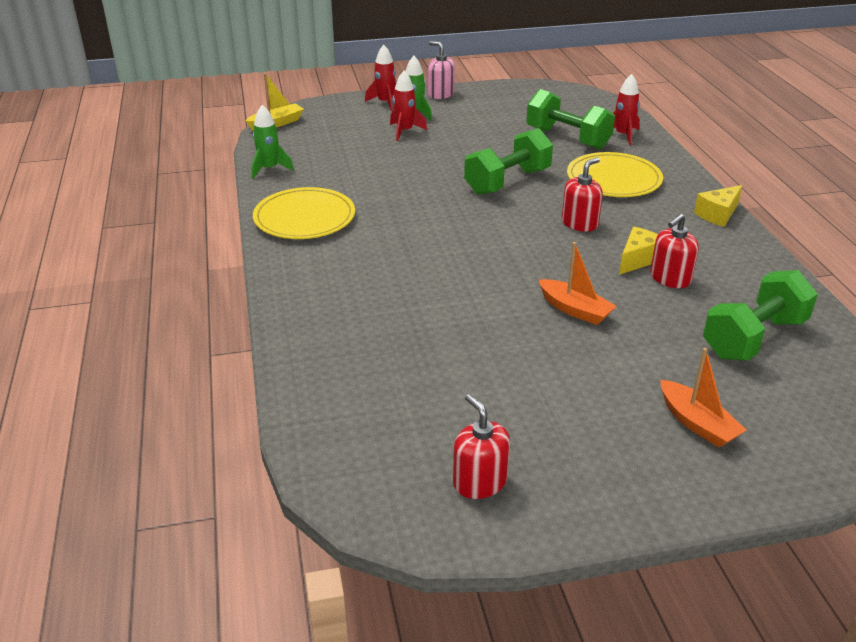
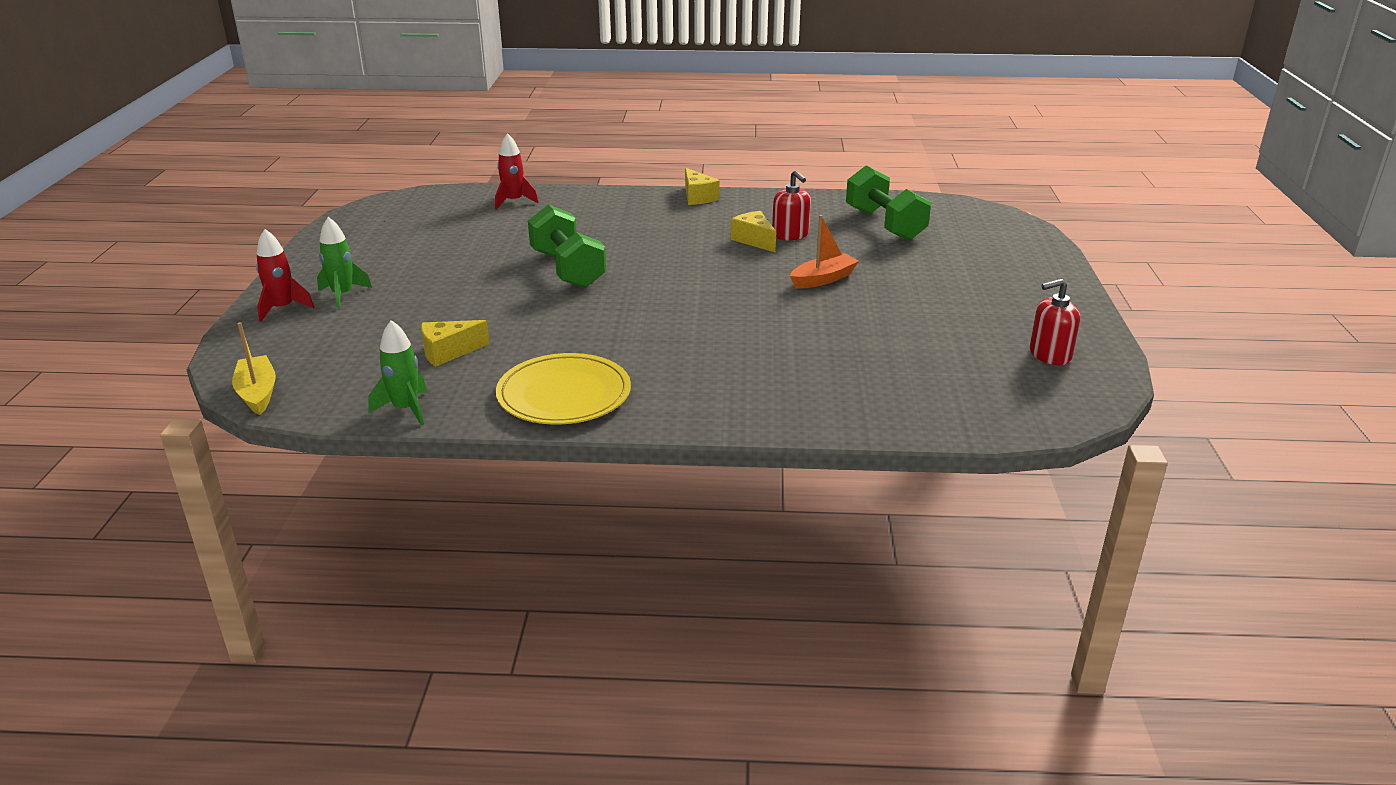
camera: 75 degrees left, 5 degrees down
red rocket [390,71,427,141] -> none
pink soap dispenser [428,41,455,99] -> none
green dumbbell [526,89,615,149] -> none
red soap dispenser [562,157,603,232] -> none
yellow plate [567,152,663,197] -> none
orange boat [660,348,746,447] -> none
none -> yellow cheese [421,320,490,367]

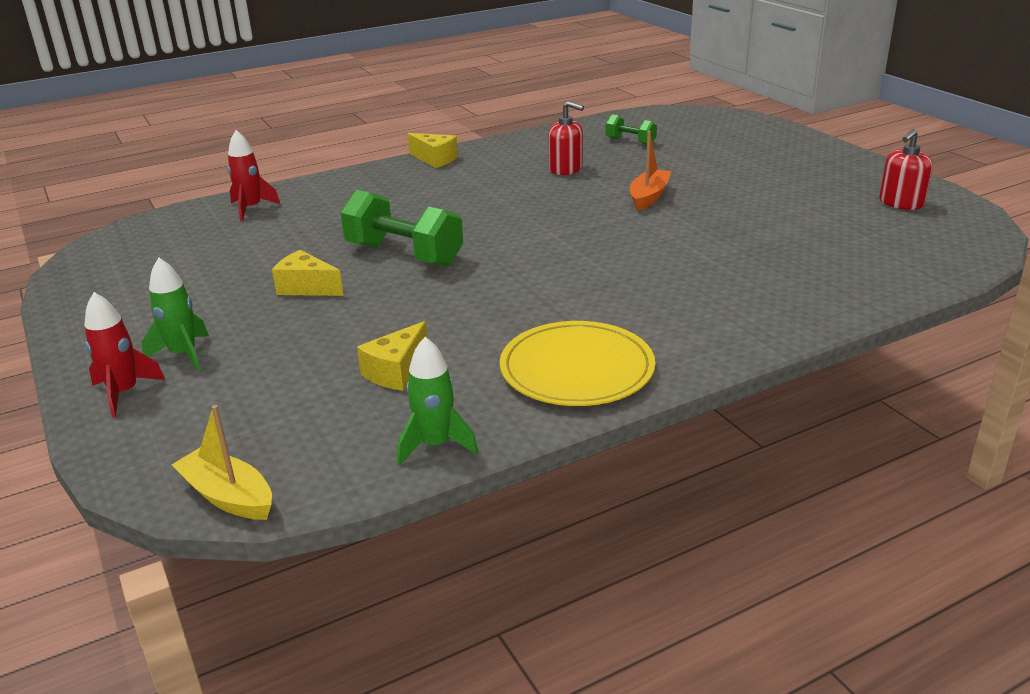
camera: 30 degrees left, 0 degrees up
yellow cheese [731,211,776,252] -> yellow cheese moved to [272,250,344,296]
green dumbbell [846,165,931,241] -> green dumbbell [605,114,657,145], size x0.52

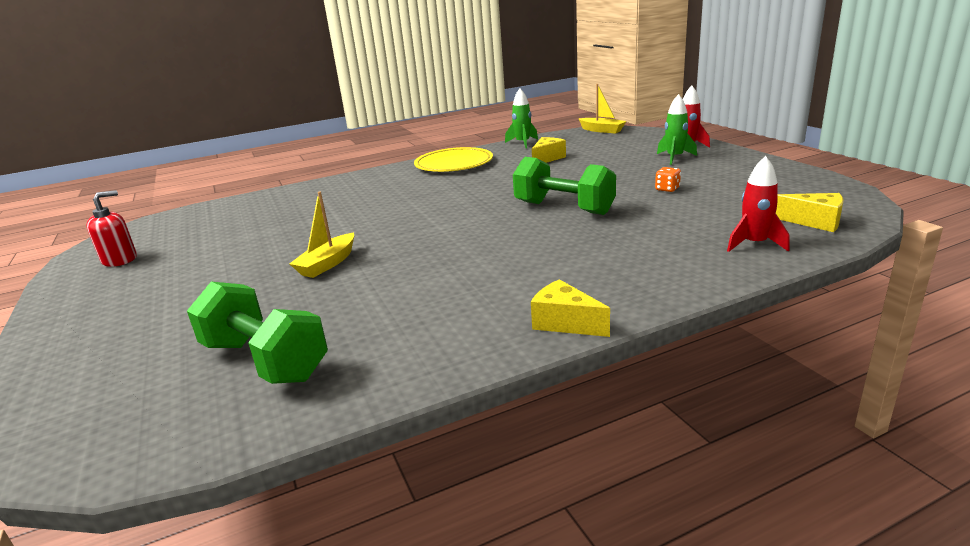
camera: 175 degrees left, 5 degrees down
yellow cheese [272,250,344,296] -> yellow cheese moved to [776,193,844,232]
red soap dispenser [548,101,584,175] -> none
green dumbbell [605,114,657,145] -> green dumbbell [187,281,328,384], size x1.91
orange boat [630,131,671,210] -> yellow boat [289,192,354,278]
none -> orange dice [655,167,681,192]

